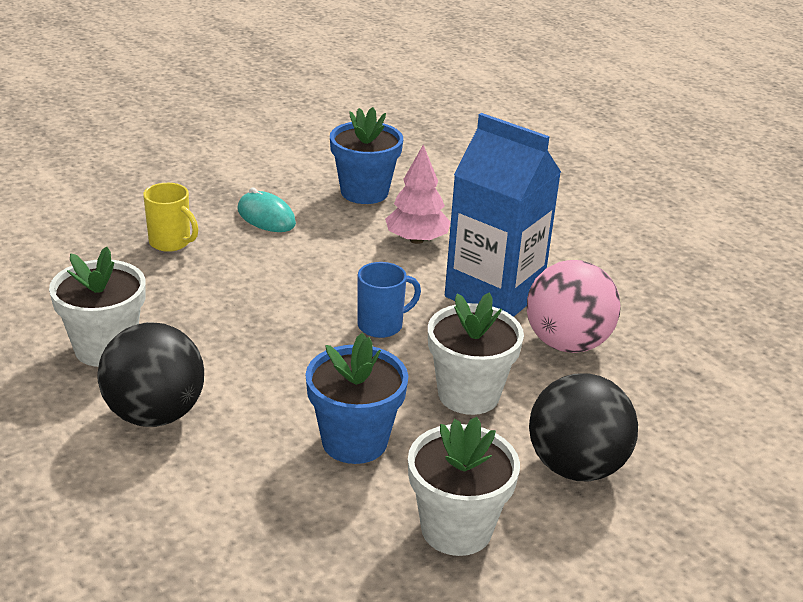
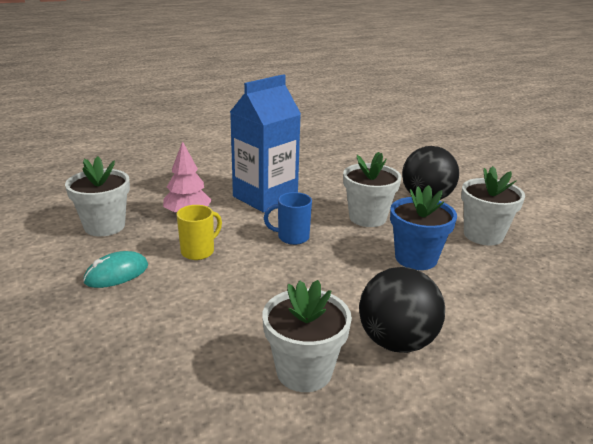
camera: 80 degrees left, 5 degrees down
yellow mug [143,183,198,252] -> yellow mug moved to [177,205,222,260]
blue flower pot [330,107,403,204] -> white flower pot [65,156,130,236]
blue mug [357,262,421,338] -> blue mug turned 75 degrees counterclockwise [264,192,312,245]
pink ball [527,260,621,353] -> none

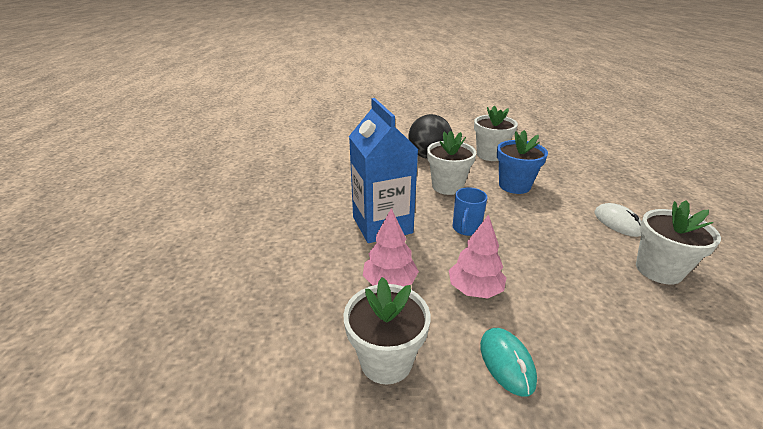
camera: 65 degrees left, 5 degrees up
yellow mug [177,205,222,260] -> pink tree [449,214,506,298]
black ball [359,267,445,353] -> white mouse [594,203,642,237]

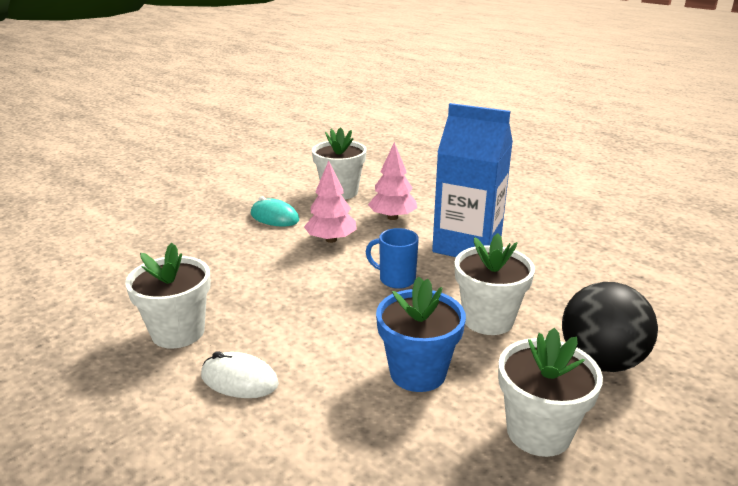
camera: 135 degrees right, 5 degrees down
blue mug [453,187,487,236] -> blue mug turned 45 degrees counterclockwise [366,228,419,289]

